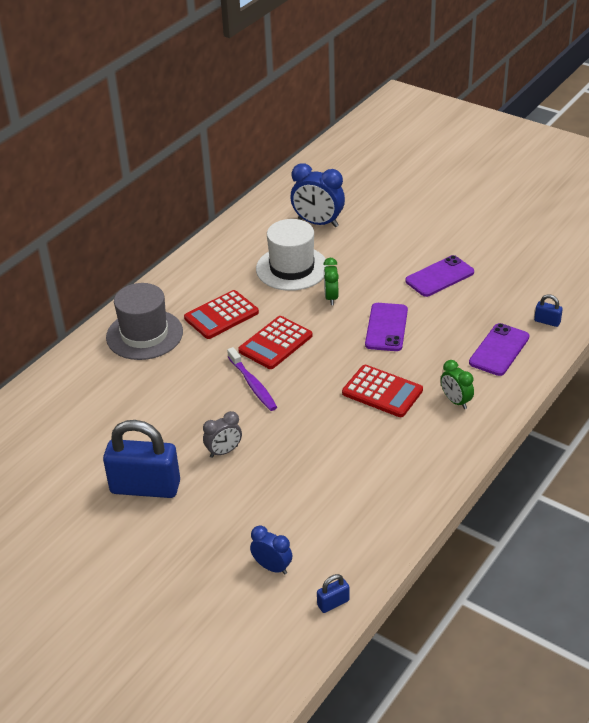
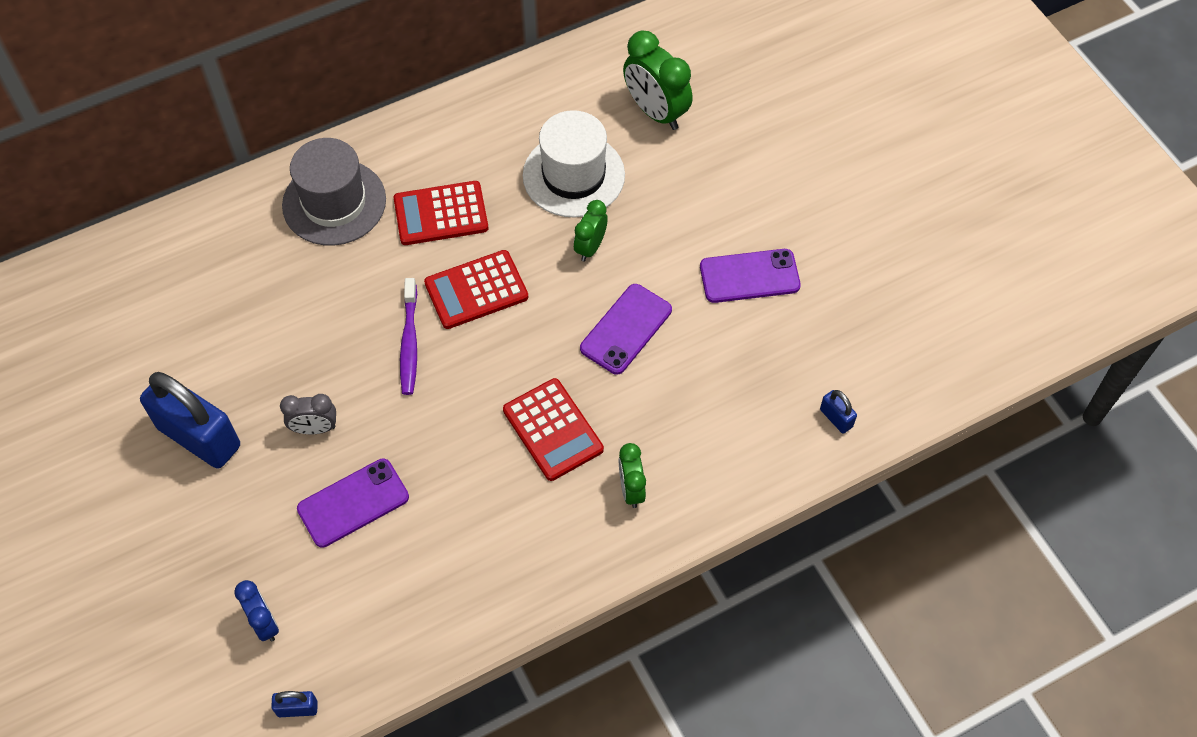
camera: 25 degrees right, 20 degrees up
blue clock [291,163,345,227] -> green clock [623,31,693,130]
purple phone [469,323,530,376] -> purple phone moved to [297,459,409,547]

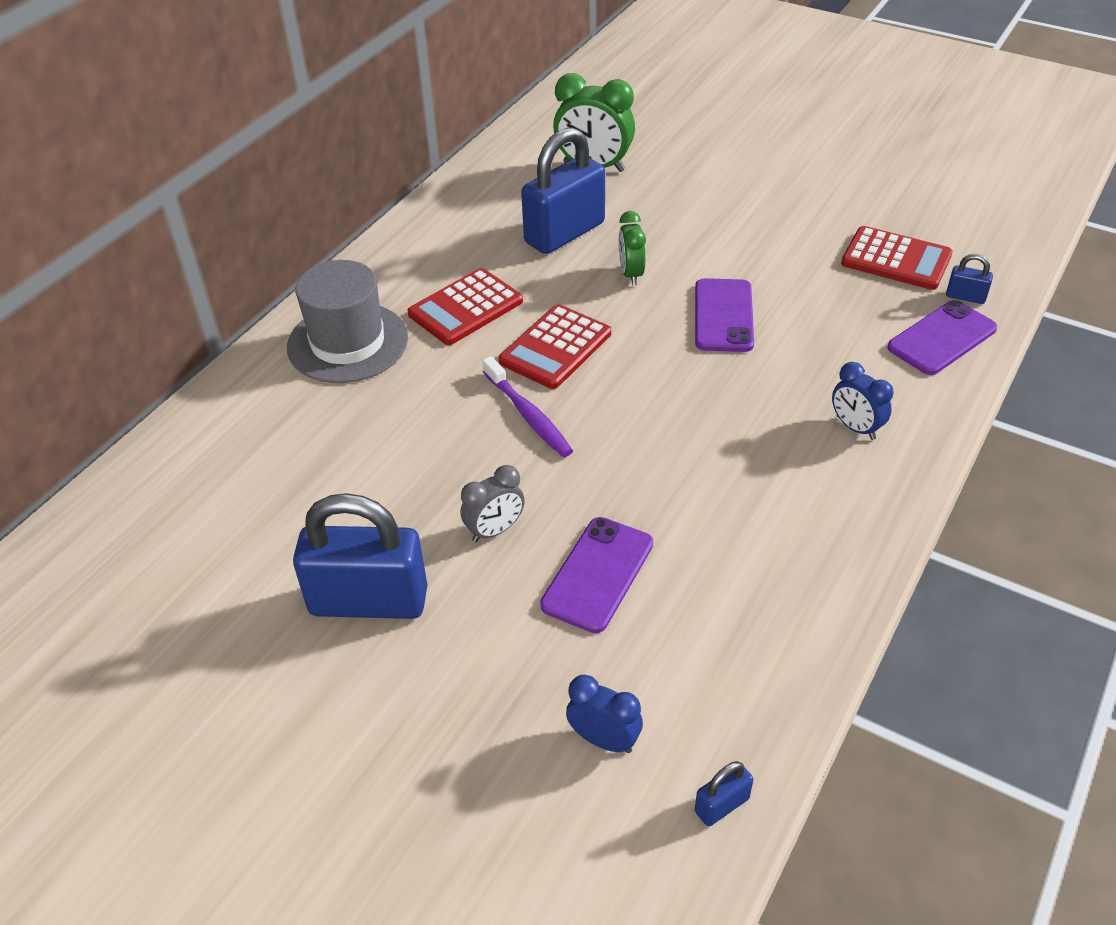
camera: 30 degrees left, 15 degrees down
red calculator [503,378,604,481] -> red calculator moved to [841,226,953,290]
white hat [523,110,625,217] -> blue padlock [521,127,605,254]
green clock [619,443,646,508] -> blue clock [832,362,893,440]
purple phone [700,249,801,303] -> purple phone moved to [887,300,997,375]

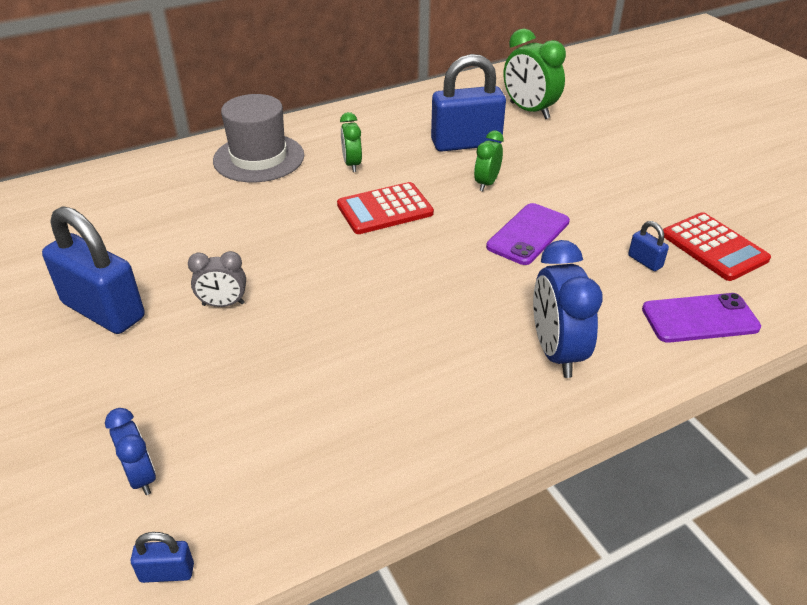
camera: 30 degrees right, 5 degrees down
red calculator [408,268,523,345] -> green clock [340,112,362,172]
purple toothbrush [482,356,573,457] -> none
purple phone [540,517,653,633] -> none
blue clock [832,362,893,440] -> blue clock [533,240,603,378], size x1.70
blue padlock [946,254,993,304] -> blue padlock moved to [628,221,669,271]

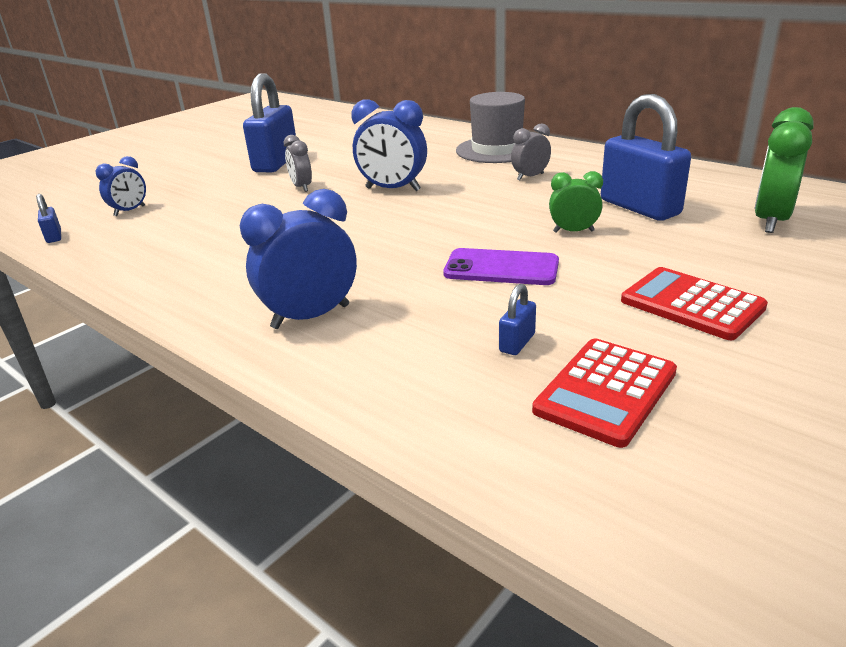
camera: 70 degrees right, 10 degrees down
red calculator [337,182,434,234] -> red calculator moved to [621,267,768,340]
green clock [340,112,362,172] -> grey clock [511,123,551,180]
purple phone [642,293,761,343] -> none
none -> blue clock [351,99,427,191]

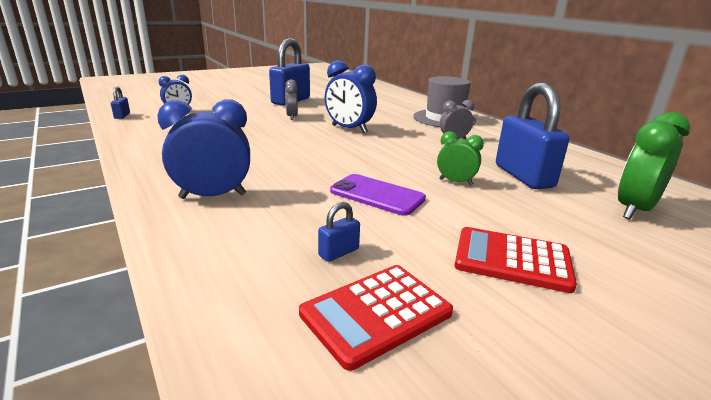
camera: 15 degrees right, 5 degrees down
red calculator [621,267,768,340] -> red calculator turned 45 degrees counterclockwise [455,227,577,293]

